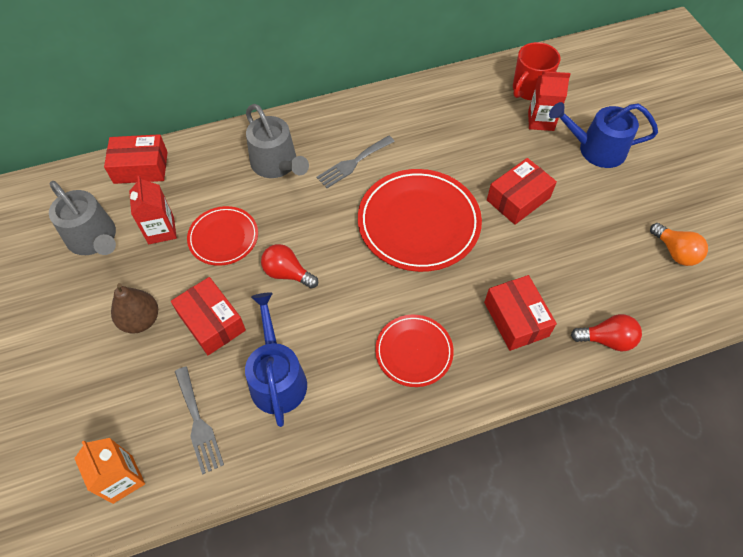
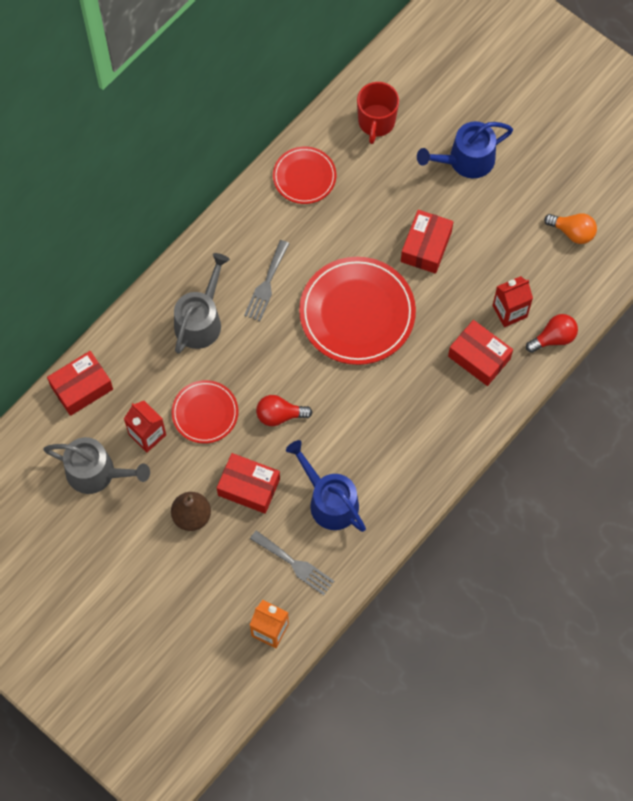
camera: 30 degrees left, 10 degrees up
grey watering can [246,104,309,178] -> grey watering can turned 90 degrees counterclockwise [174,253,230,354]
red plate [375,315,454,387] -> red plate moved to [273,146,336,204]
red carton [528,71,571,131] -> red carton moved to [493,276,533,327]

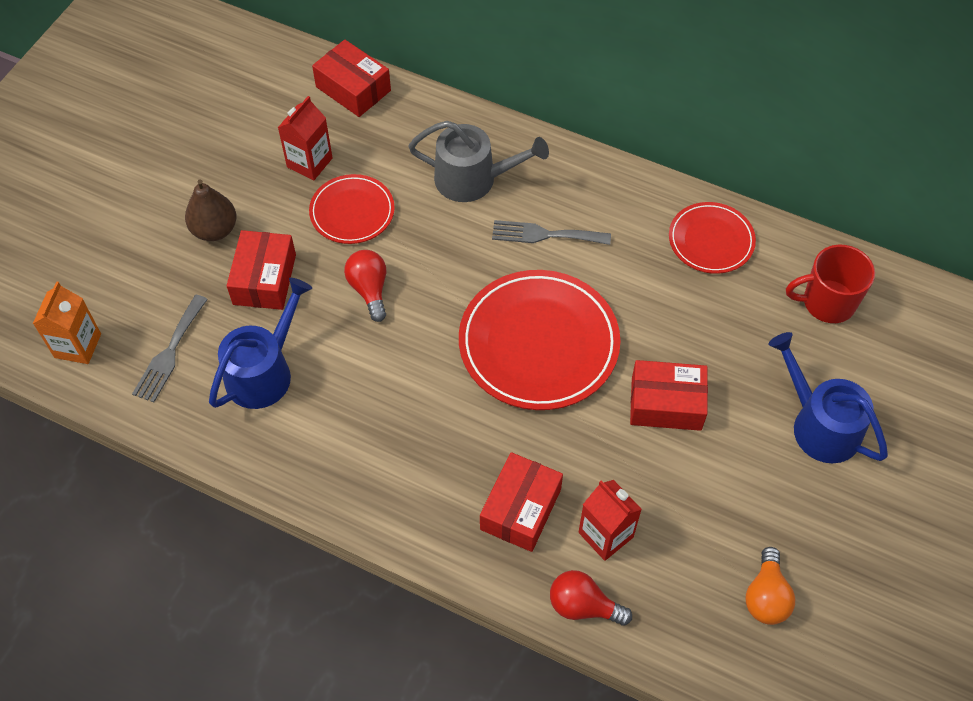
camera: 75 degrees right, 10 degrees down
grey watering can [43,437,150,494] -> none
red light bulb [526,314,578,353] -> red light bulb turned 150 degrees clockwise [550,570,632,626]

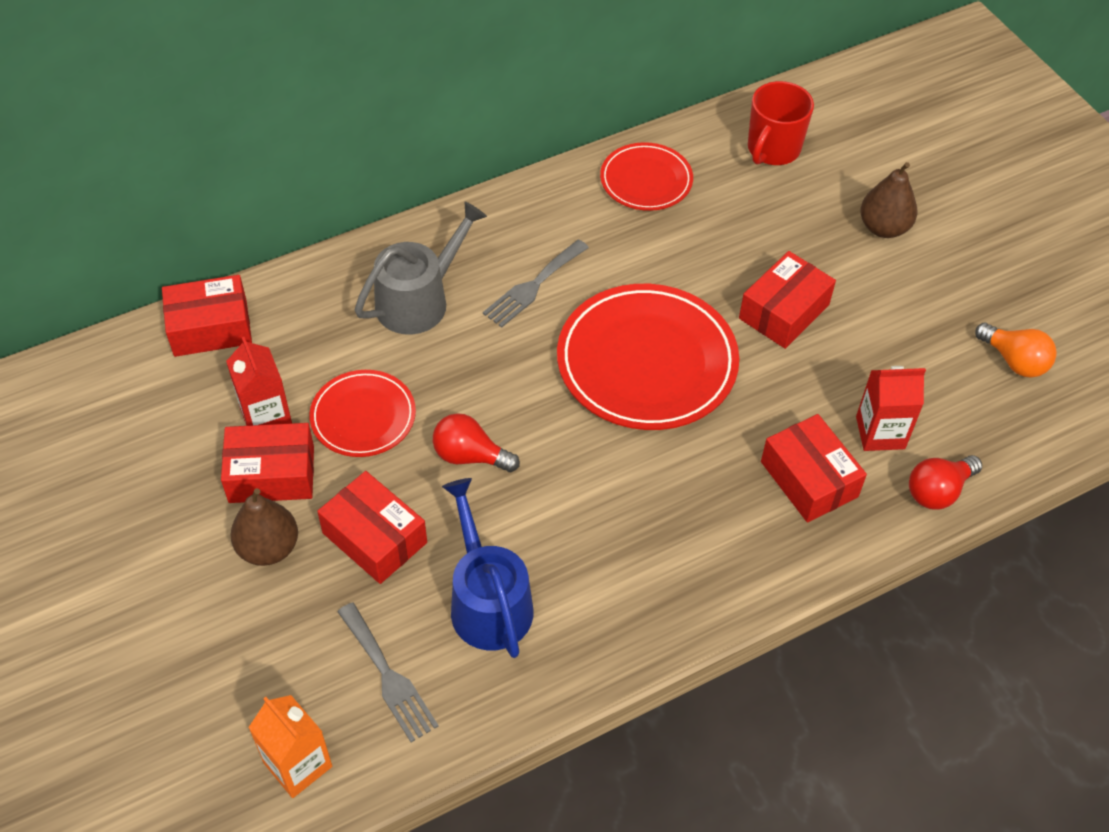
camera: 55 degrees left, 5 degrees down
blue watering can [768,332,888,463] -> brown pear [860,162,917,238]
none -> red box [221,423,314,503]

